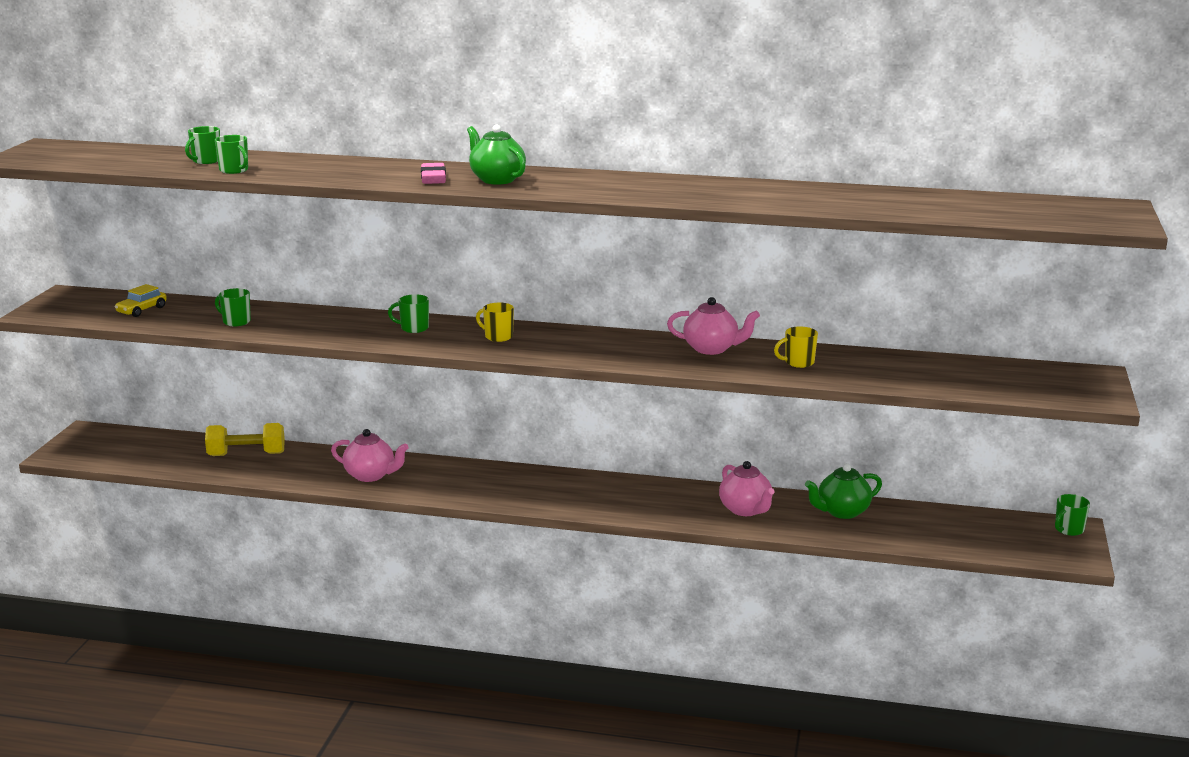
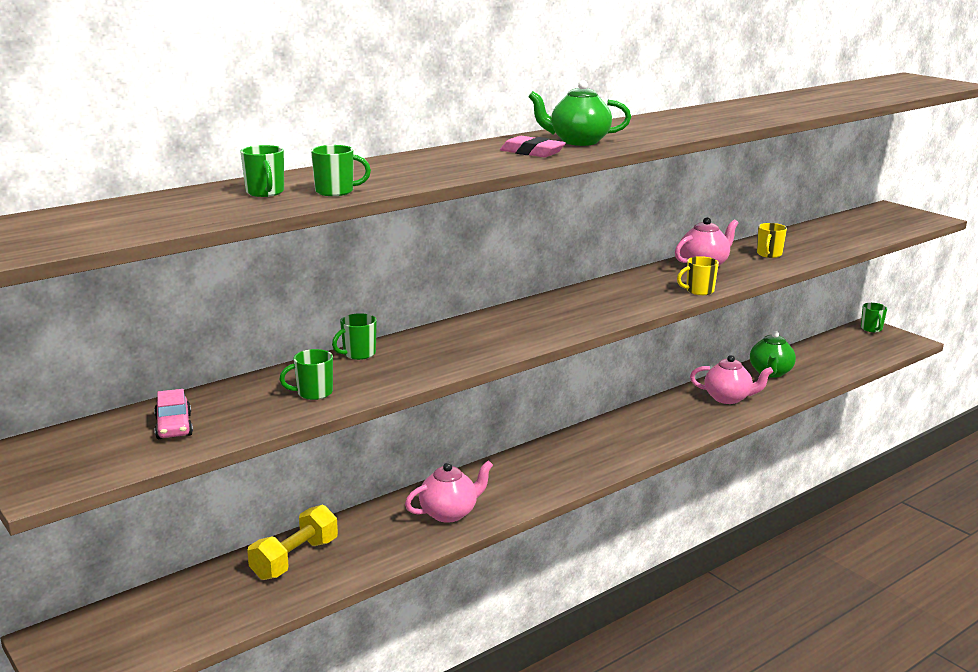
camera: 50 degrees left, 0 degrees up
yellow car [115,284,167,317] -> pink car [154,389,193,439]
green mug [388,294,429,333] -> green mug moved to [332,313,377,360]
yellow mug [476,303,514,342] -> yellow mug moved to [677,256,719,295]

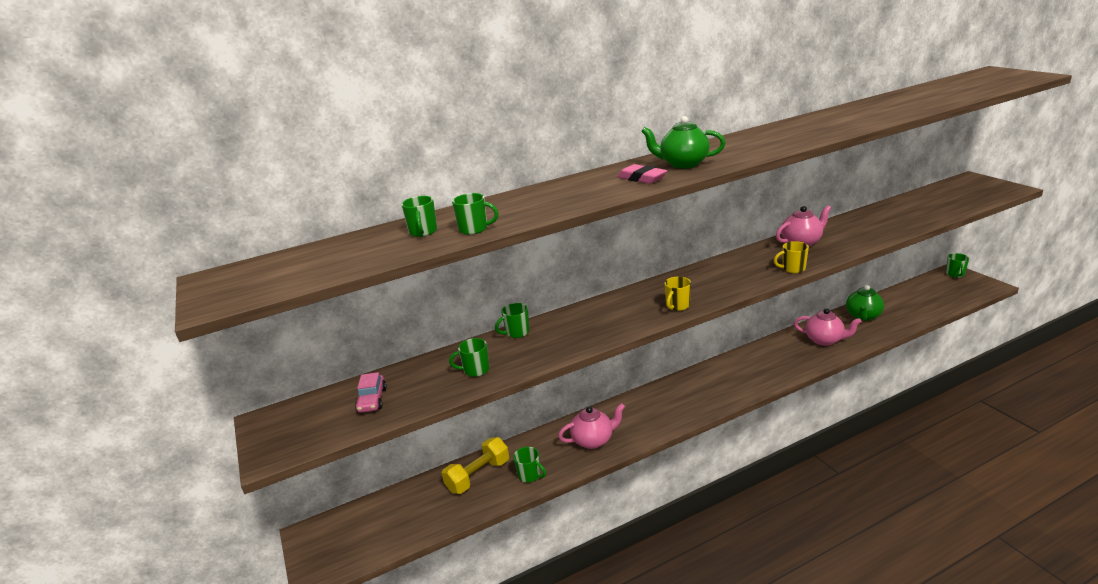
camera: 15 degrees right, 5 degrees up
yellow mug [757,223,787,258] -> yellow mug moved to [664,277,691,311]
none -> green mug [513,447,546,482]

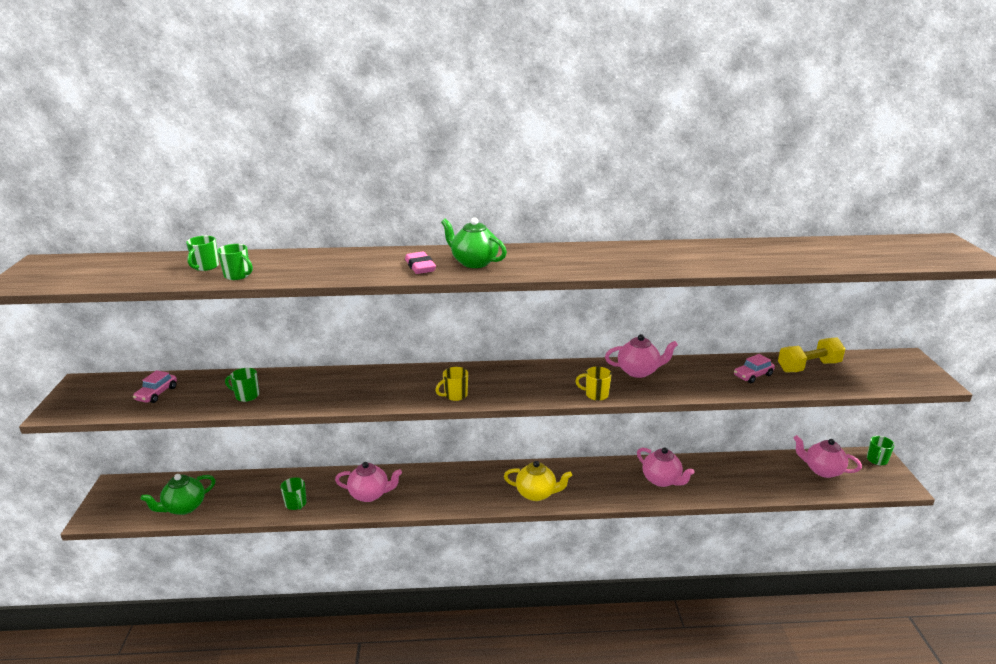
camera: 20 degrees right, 0 degrees up
yellow dumbbell [442,437,509,494] -> yellow dumbbell moved to [778,337,845,372]
green mug [495,303,529,338] -> none
green teapot [846,285,884,321] -> green teapot moved to [140,474,216,515]
none -> yellow teapot [504,461,572,501]
none -> pink car [734,354,775,383]
none -> pink teapot [793,435,862,478]

